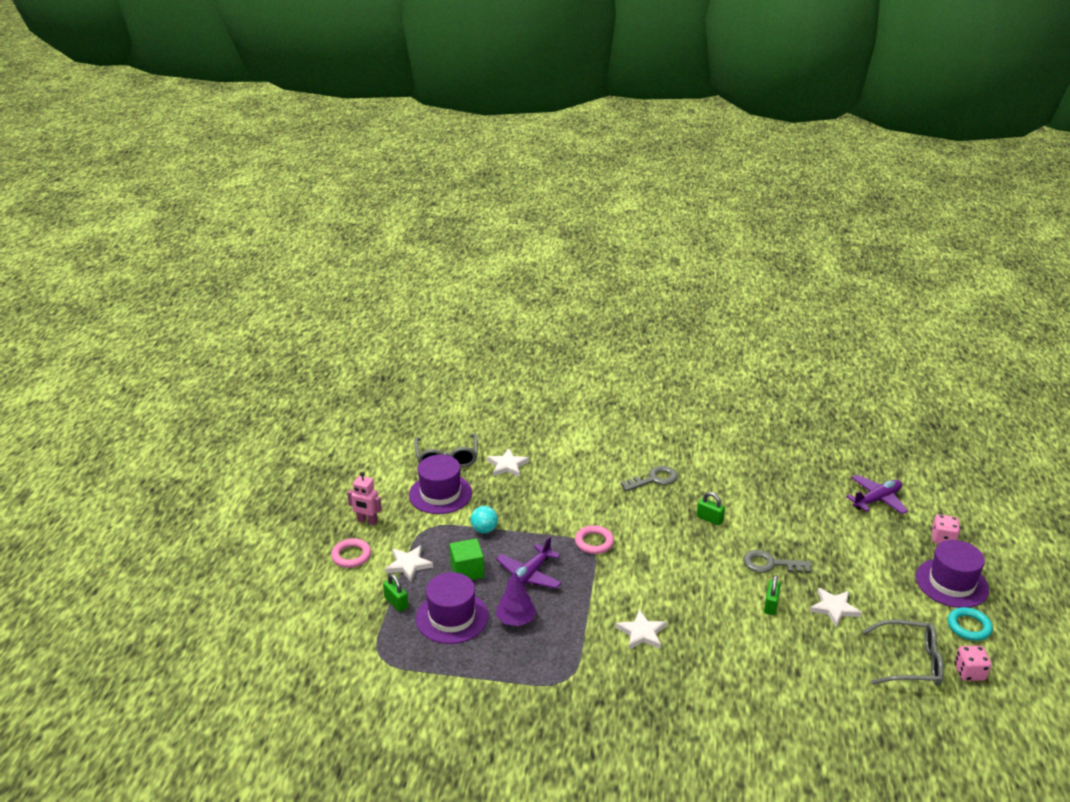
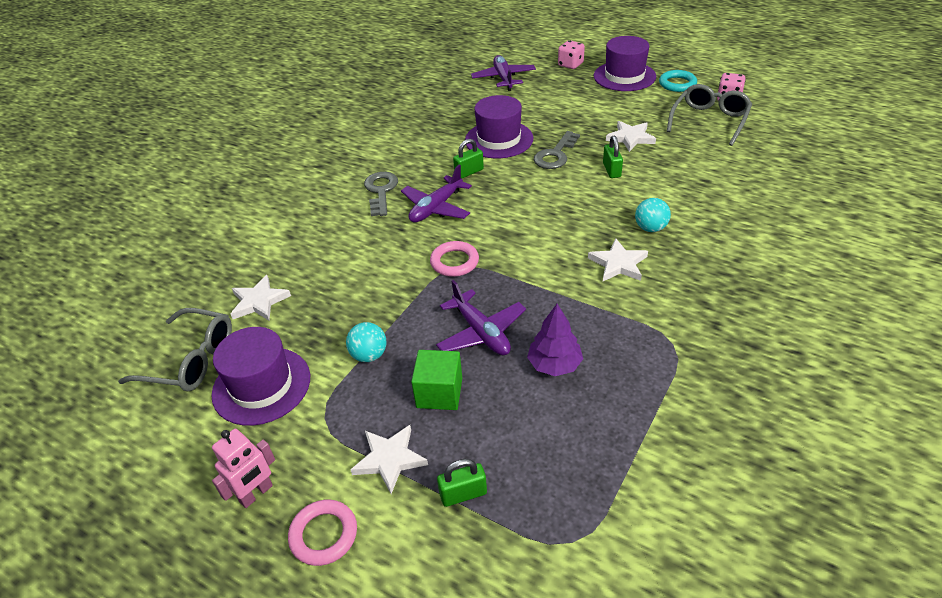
camera: 65 degrees left, 10 degrees up
purple hat [416,572,488,644] -> purple hat moved to [465,95,533,158]
green padlock [764,575,781,615] -> green padlock turned 45 degrees clockwise [603,135,623,178]
none -> purple plane [401,164,472,222]
none -> turquoise ball [635,198,671,232]

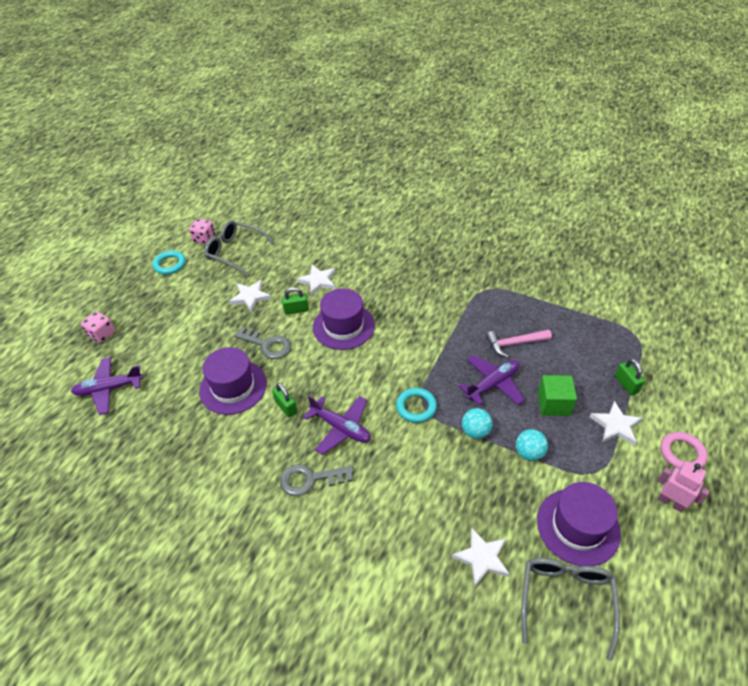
camera: 95 degrees left, 5 degrees up
pink ring [430,241,479,277] -> turquoise ring [396,388,437,423]
purple tree [527,304,583,376] -> pink hammer [486,329,552,358]
white star [588,238,648,281] -> white star moved to [297,265,335,296]
purple hat [594,36,656,91] -> purple hat moved to [313,288,375,350]
turquoise ball [635,198,671,232] -> turquoise ball moved to [462,408,493,439]

